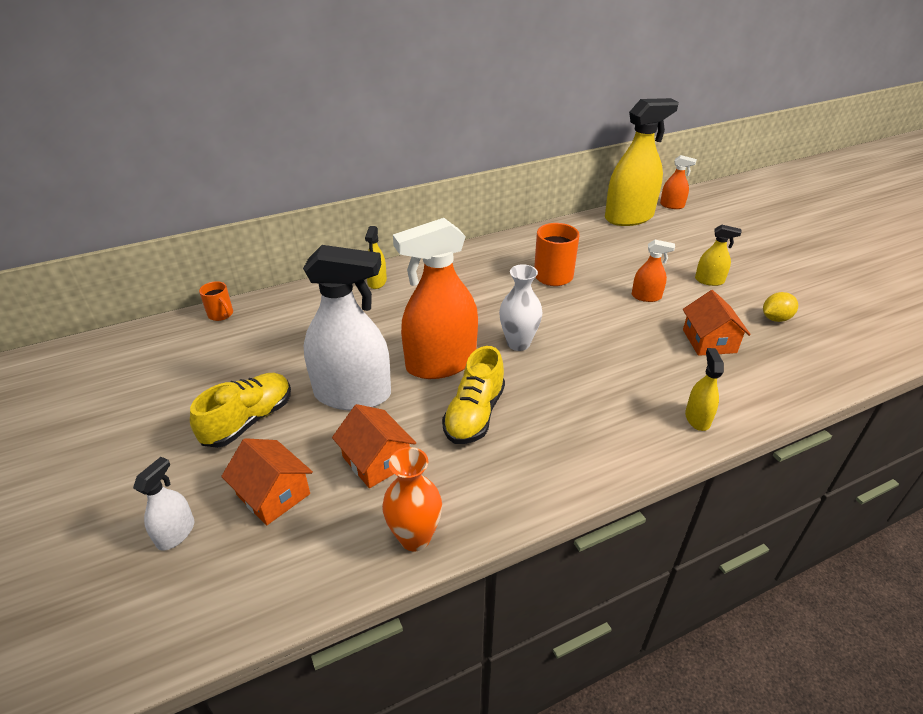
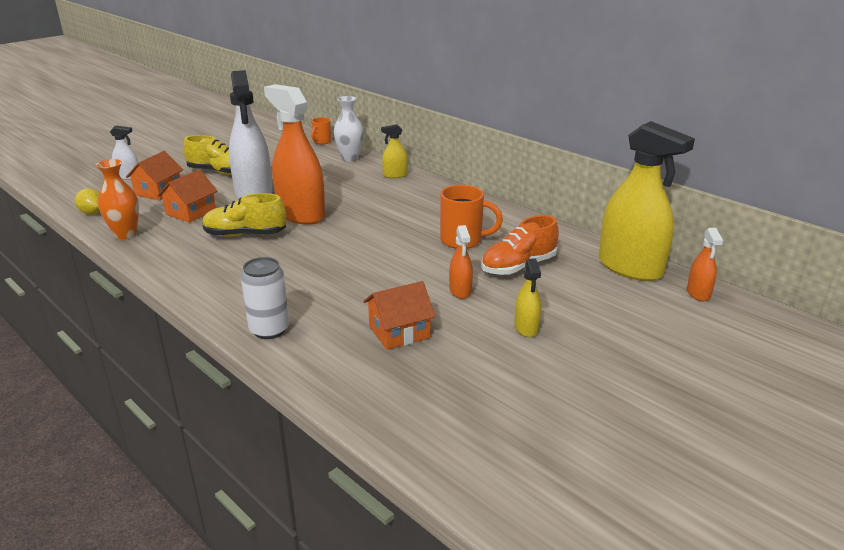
camera: 70 degrees right, 10 degrees down
white vase [499,264,542,351] -> white vase moved to [334,96,364,161]
yellow spray bottle [685,348,724,431] -> white can [241,257,289,339]
yellow lemon [763,292,798,322] -> yellow lemon moved to [75,188,100,215]
none -> orange shoe [481,215,559,275]

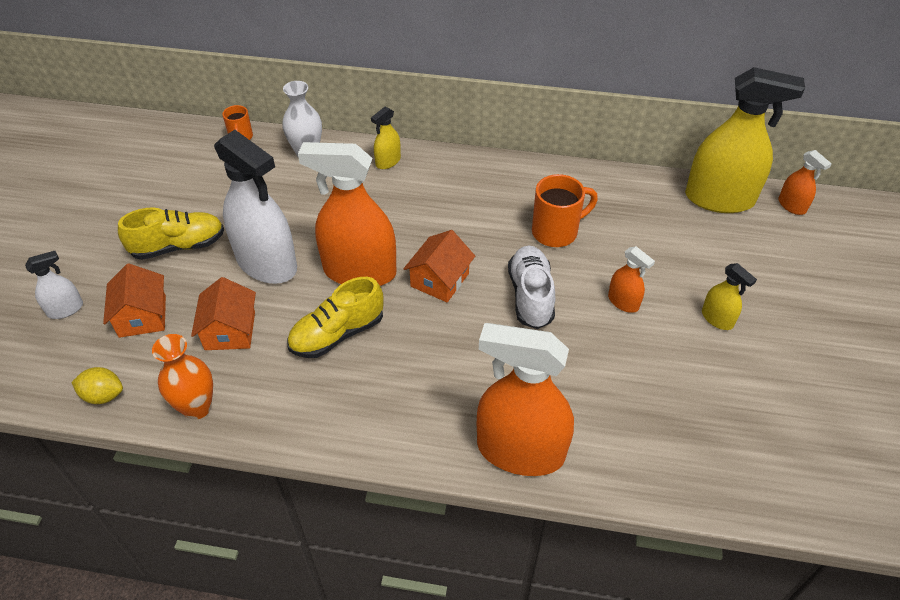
camera: 35 degrees left, 20 degrees up
white can [241,257,289,339] -> orange spray bottle [477,323,574,476]
orange house [363,281,436,350] -> orange house moved to [403,230,475,302]
orange shoe [481,215,559,275] -> none
none -> white shoe [508,246,555,329]

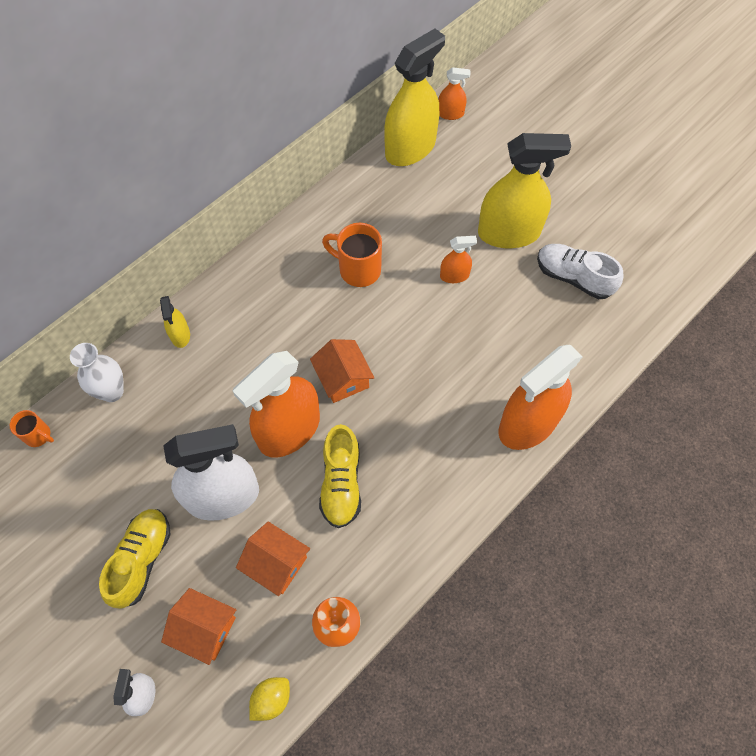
camera: 55 degrees left, 15 degrees up
white shoe [508,246,555,329] -> white shoe moved to [537,244,623,299]
orange mug [532,174,598,247] -> orange mug turned 75 degrees counterclockwise [322,223,382,287]
yellow spray bottle [702,263,757,330] -> yellow spray bottle [478,133,571,248], size x2.19

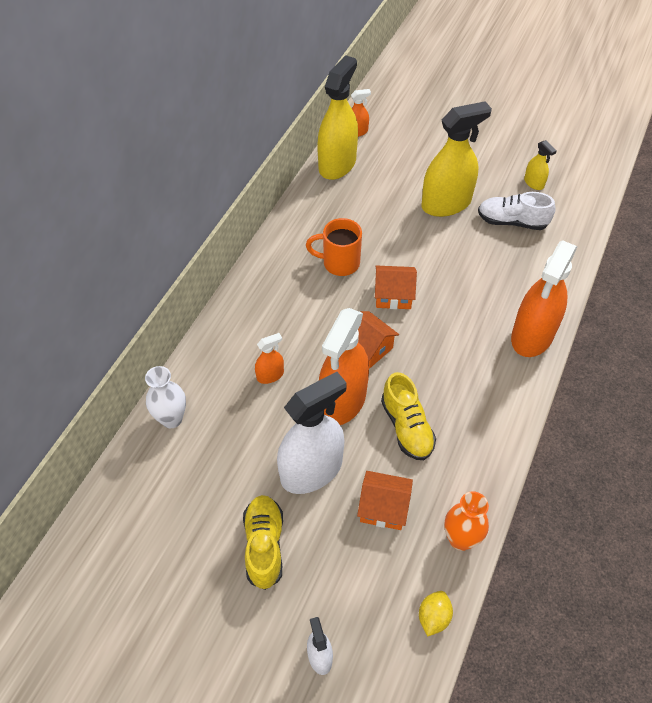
camera: 20 degrees left, 10 degrees down
orange mug [10,410,54,447] -> none
yellow spray bottle [160,296,190,348] -> yellow spray bottle moved to [524,140,557,190]
orange house [161,588,236,665] -> orange house moved to [375,265,417,309]
orange spray bottle [440,236,477,283] -> orange spray bottle moved to [255,333,284,384]

